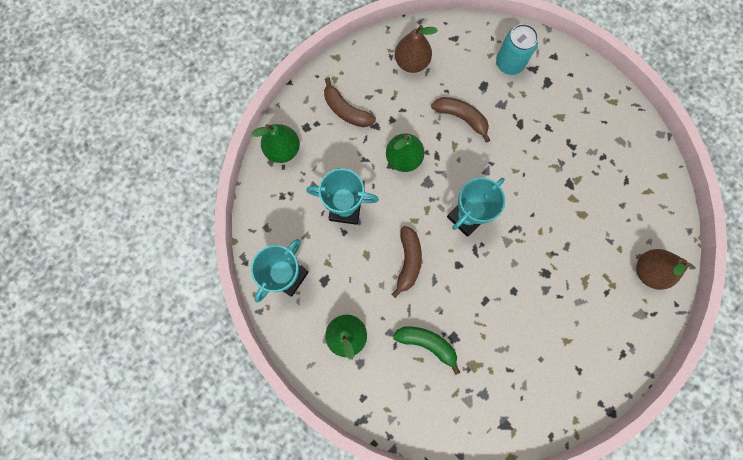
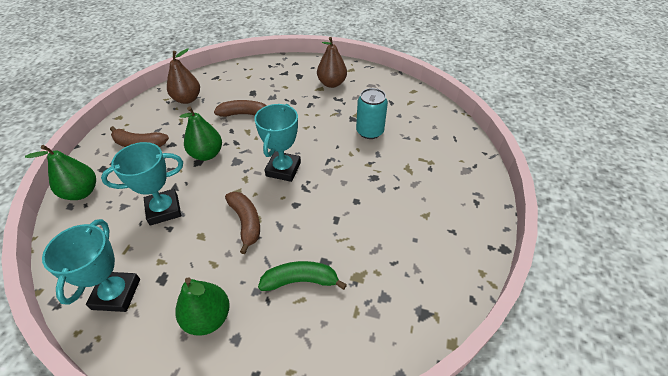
camera: 30 degrees left, 30 degrees down
turquoise can [496,24,538,75] -> turquoise can moved to [356,88,388,139]
brown pear [636,249,691,290] -> brown pear moved to [317,37,347,88]

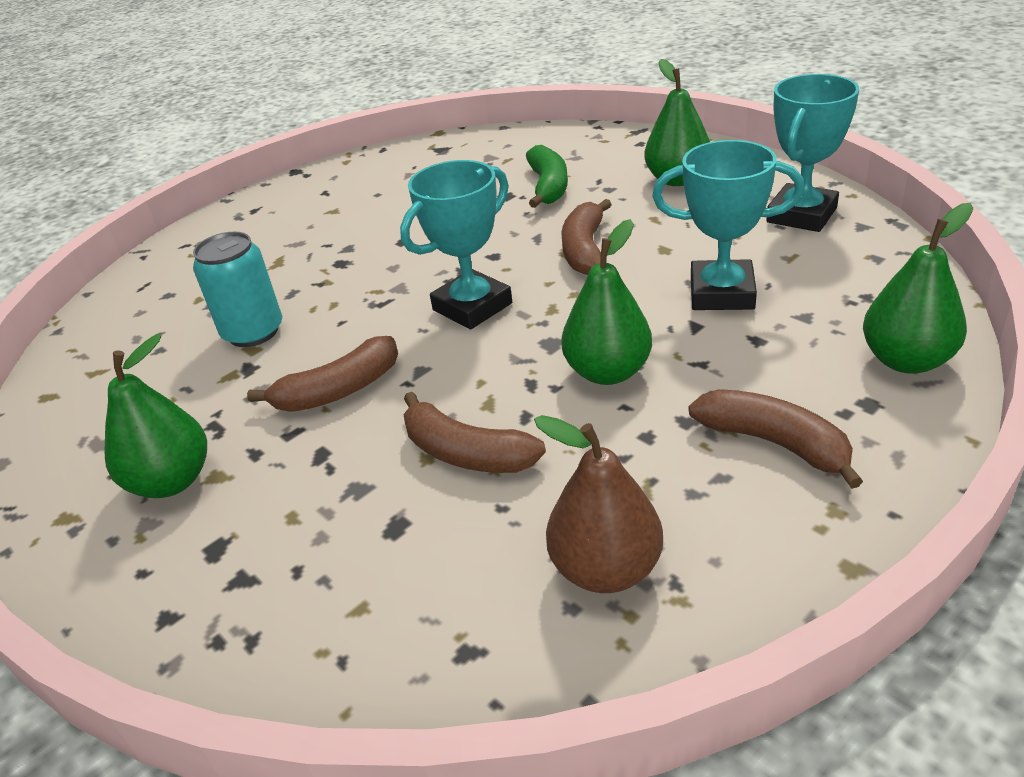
camera: 145 degrees left, 10 degrees down
green banana [258,261,347,291] -> green banana turned 120 degrees counterclockwise [526,145,568,208]
brown pear [317,37,347,88] -> green pear [105,334,207,498]
none -> brown banana [247,336,398,412]

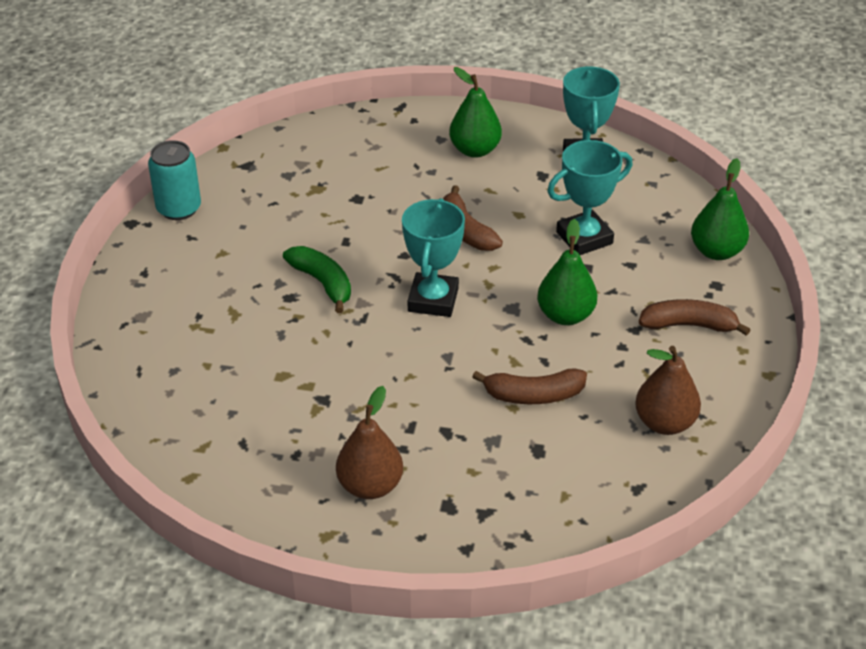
camera: 40 degrees left, 5 degrees up
green pear [105,334,207,498] -> brown pear [336,386,403,499]
turquoise can [193,232,282,347] -> turquoise can moved to [148,140,201,220]
brown banana [247,336,398,412] -> none
green banana [526,145,568,208] -> green banana moved to [283,246,351,313]

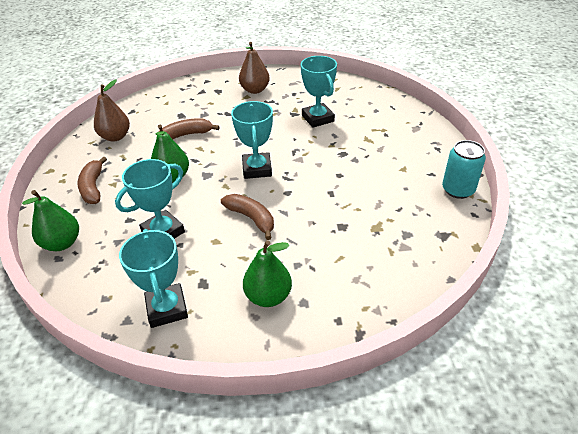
camera: 165 degrees right, 0 degrees up
green banana [283,246,351,313] -> none
brown banana [639,299,750,336] -> brown banana turned 90 degrees clockwise [78,156,107,204]
none -> turquoise trophy [301,56,337,128]

